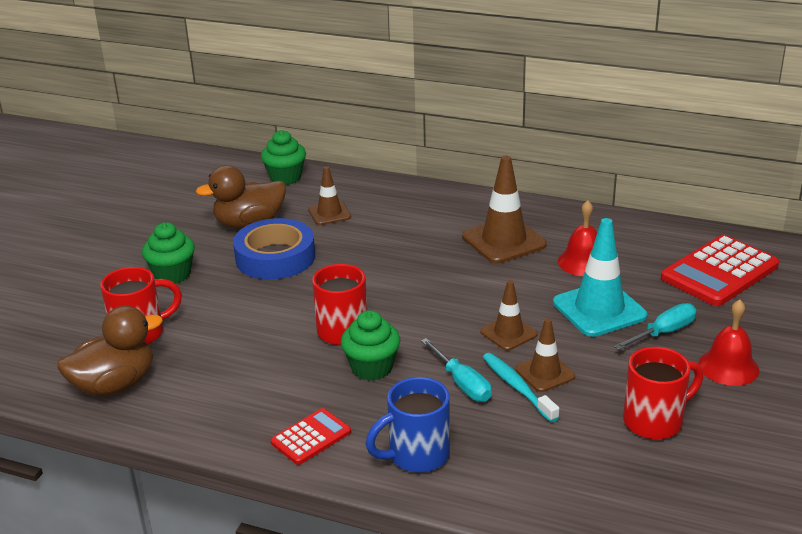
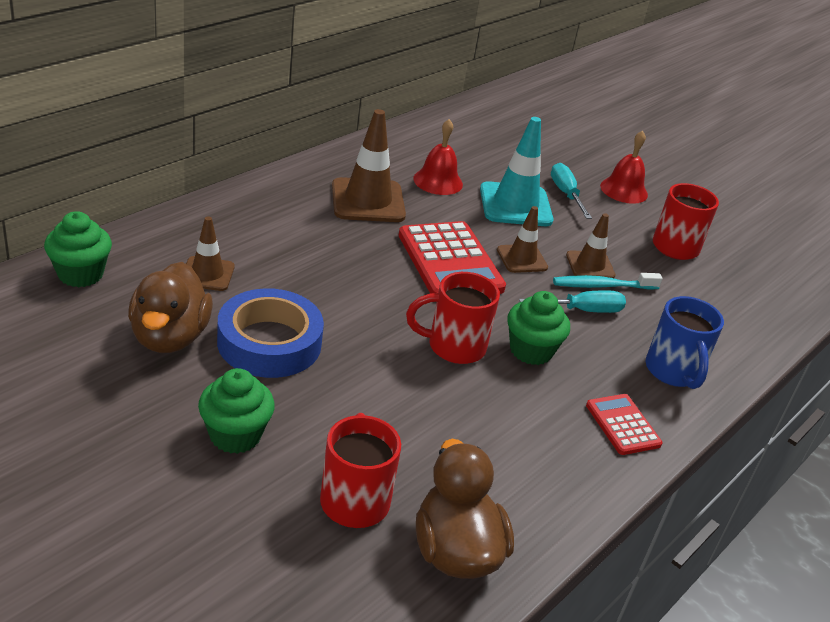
camera: 75 degrees left, 5 degrees up
red calculator [661,235,779,306] -> red calculator moved to [399,221,506,294]

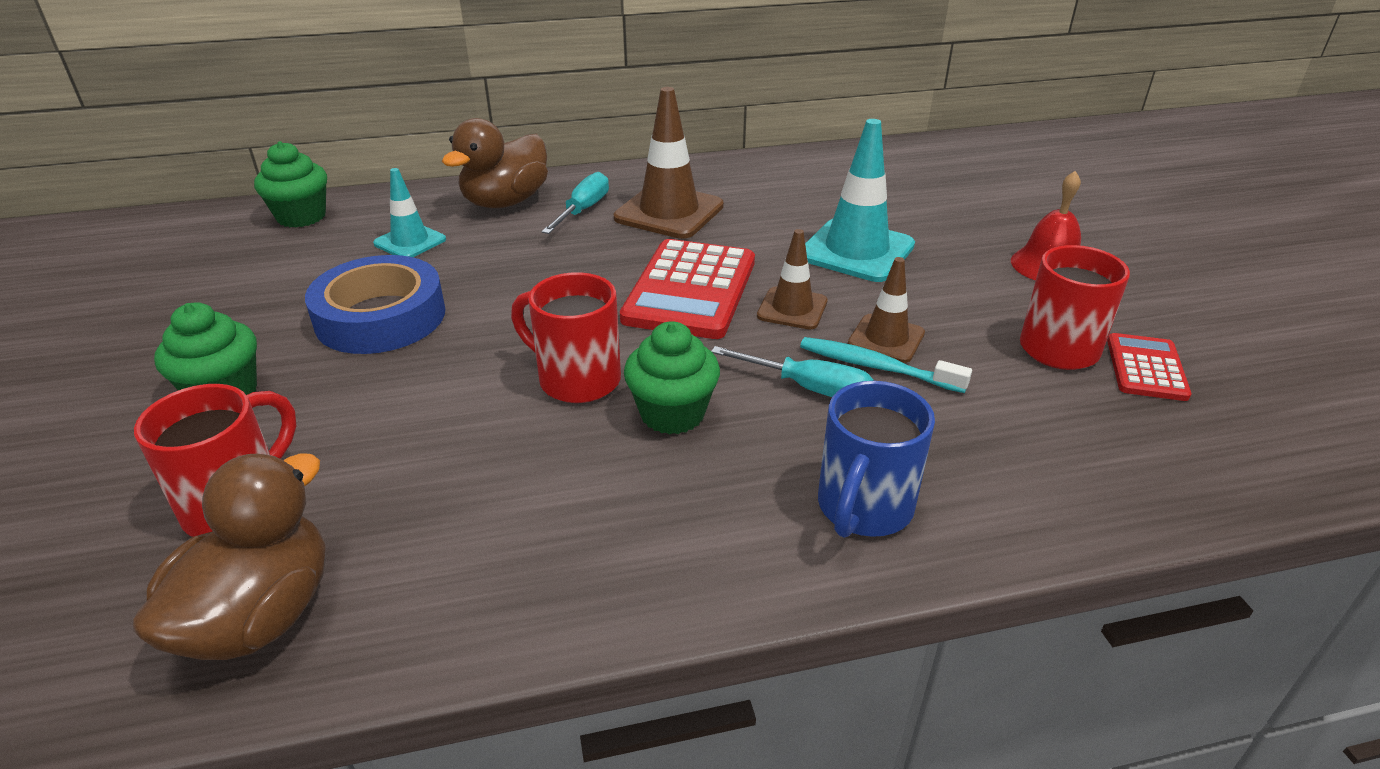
camera: 40 degrees right, 0 degrees up
brown duck [128,262,213,353] -> brown duck moved to [442,118,548,208]
brown traffic cone [186,217,235,291] -> turquoise traffic cone [373,168,446,257]
red bell [413,119,463,195] -> none
turquoise screwdriver [551,163,592,219] -> turquoise screwdriver moved to [542,172,609,234]
red calculator [586,394,662,455] -> red calculator moved to [1107,333,1192,401]

